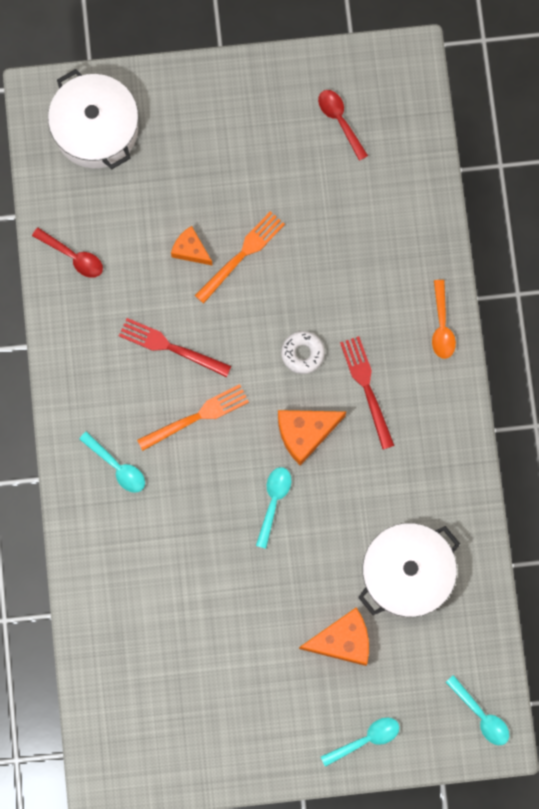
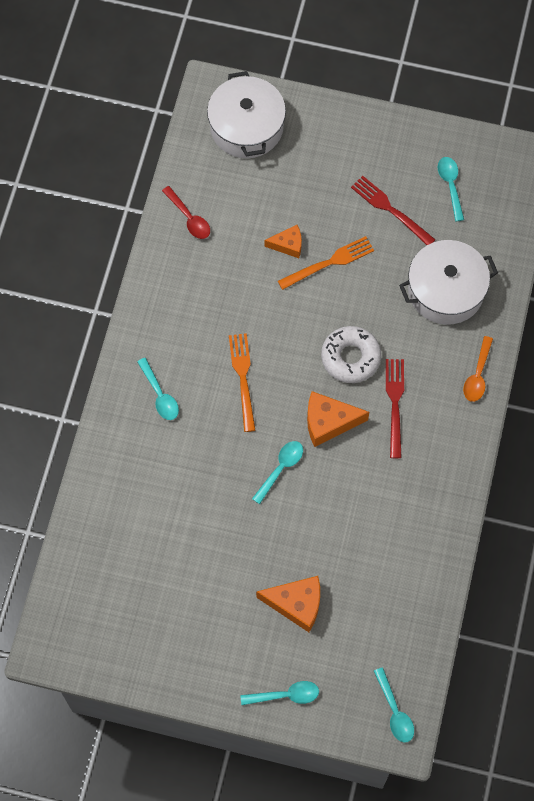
camera: 20 degrees right, 10 degrees down
red fork [119,318,231,377] -> red fork moved to [351,176,436,245]
orange fork [137,384,249,451] -> orange fork turned 90 degrees counterclockwise [229,333,256,432]
orange cheese [171,226,213,266] -> orange cheese turned 120 degrees clockwise [264,225,302,258]
white donut [281,331,325,374] -> white donut [321,326,381,383], size x1.54
red spoon [318,90,368,161] -> turquoise spoon [438,157,464,221]
white pot [358,523,460,618] -> white pot moved to [399,240,498,325]

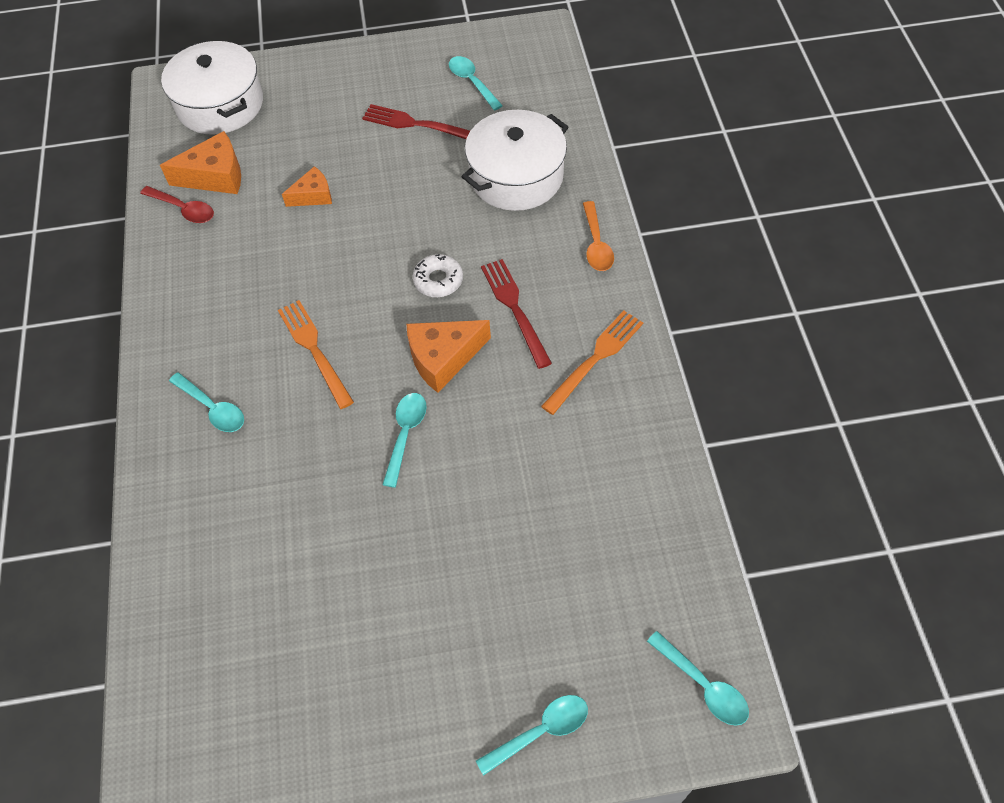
camera: 20 degrees left, 10 degrees down
orange cheese [256,576,320,632] -> orange cheese moved to [160,131,241,194]
orange fork [278,236,374,290] -> orange fork moved to [541,310,643,415]
white donut [321,326,381,383] -> white donut [413,254,463,297], size x0.65

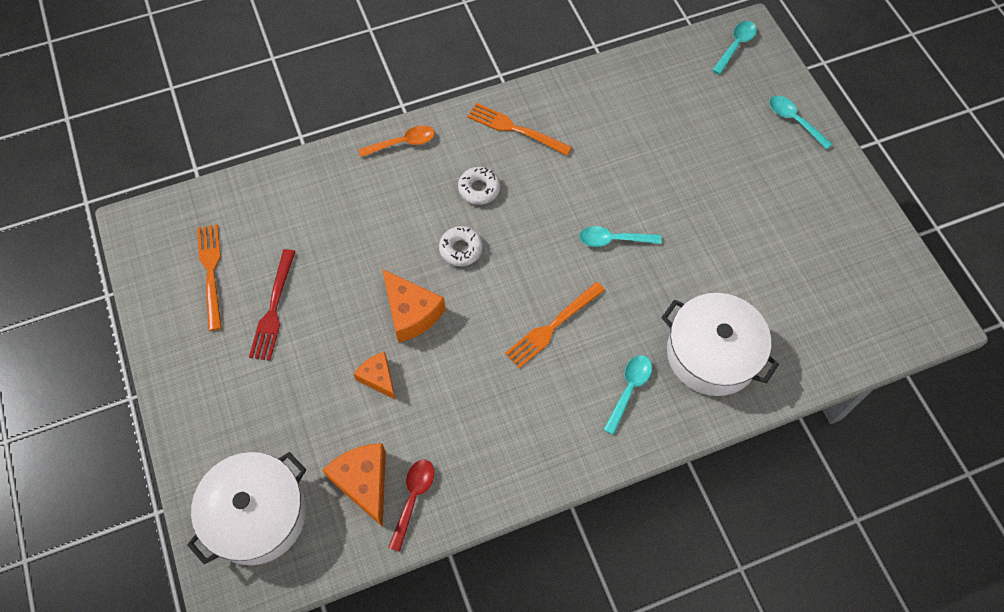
camera: 105 degrees left, 5 degrees up
orange cheese [406,320,491,393] -> orange cheese moved to [382,269,446,343]
turquoise spoon [449,56,503,111] -> orange fork [197,224,222,331]
white pot [462,110,568,211] -> white pot moved to [661,293,779,396]
red fork [481,259,552,369] -> white donut [458,167,500,205]

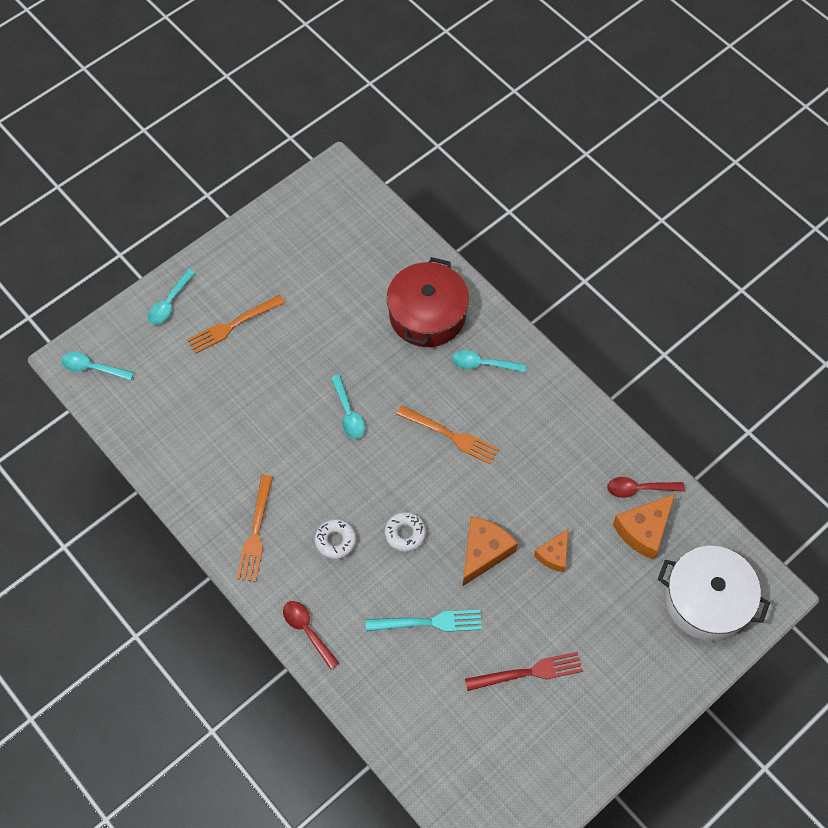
camera: 110 degrees left, 0 degrees up
orange fork [197,224,222,331] -> orange fork moved to [187,295,285,354]
orange spoon [358,125,435,157] -> red spoon [283,601,339,669]
white pot [661,293,779,396] -> red pot [387,257,469,347]
none -> turquoise fork [366,610,482,632]

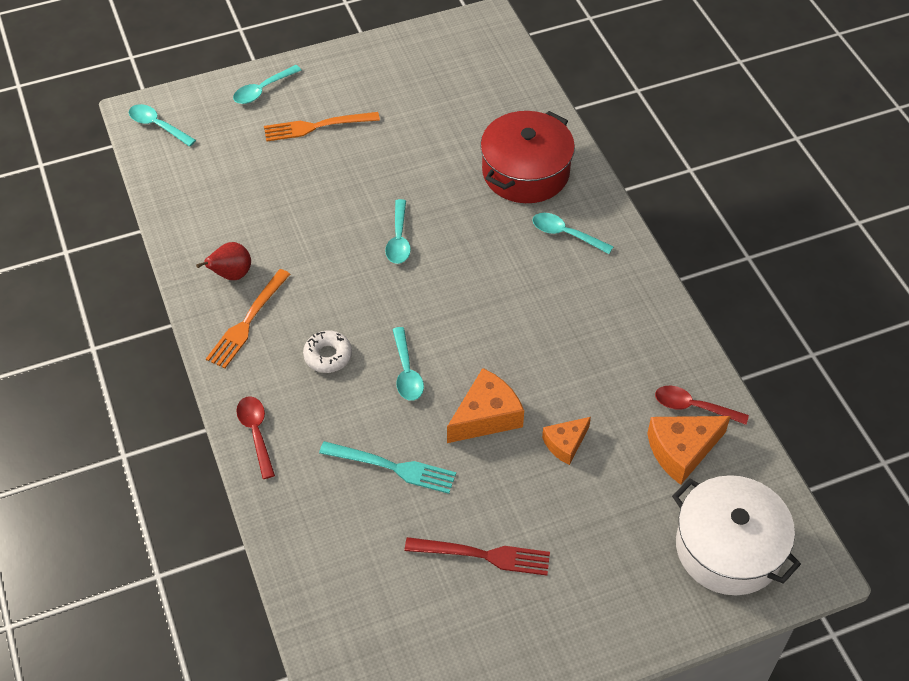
camera: 20 degrees right, 10 degrees down
white donut [385,512,426,552] -> turquoise spoon [392,327,424,401]
orange fork [396,406,499,465] -> none
none -> red pear [196,242,251,280]

